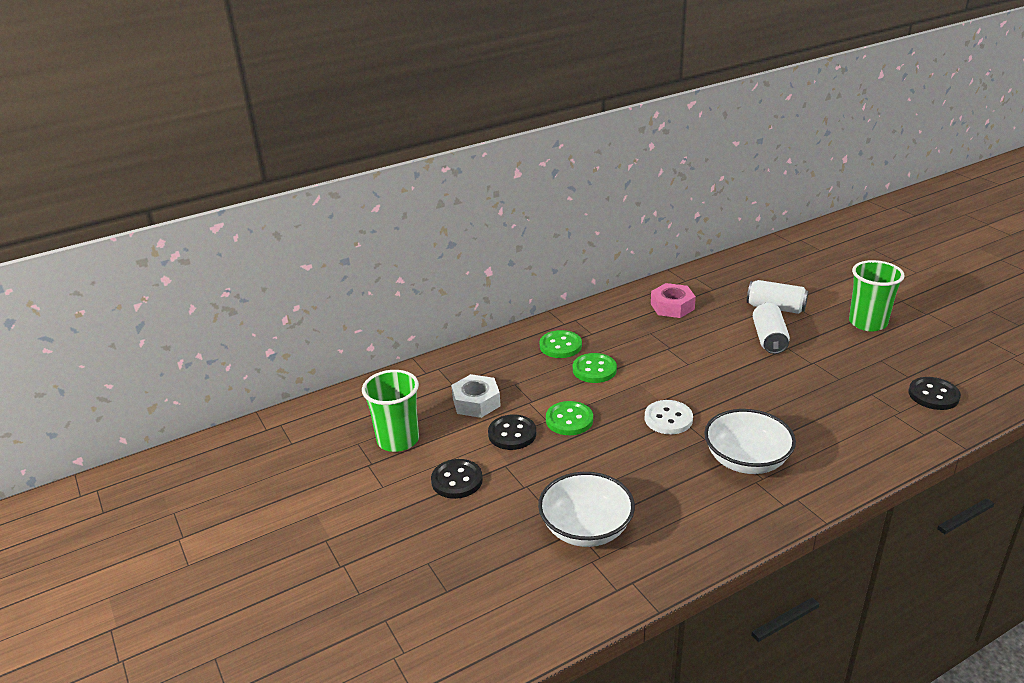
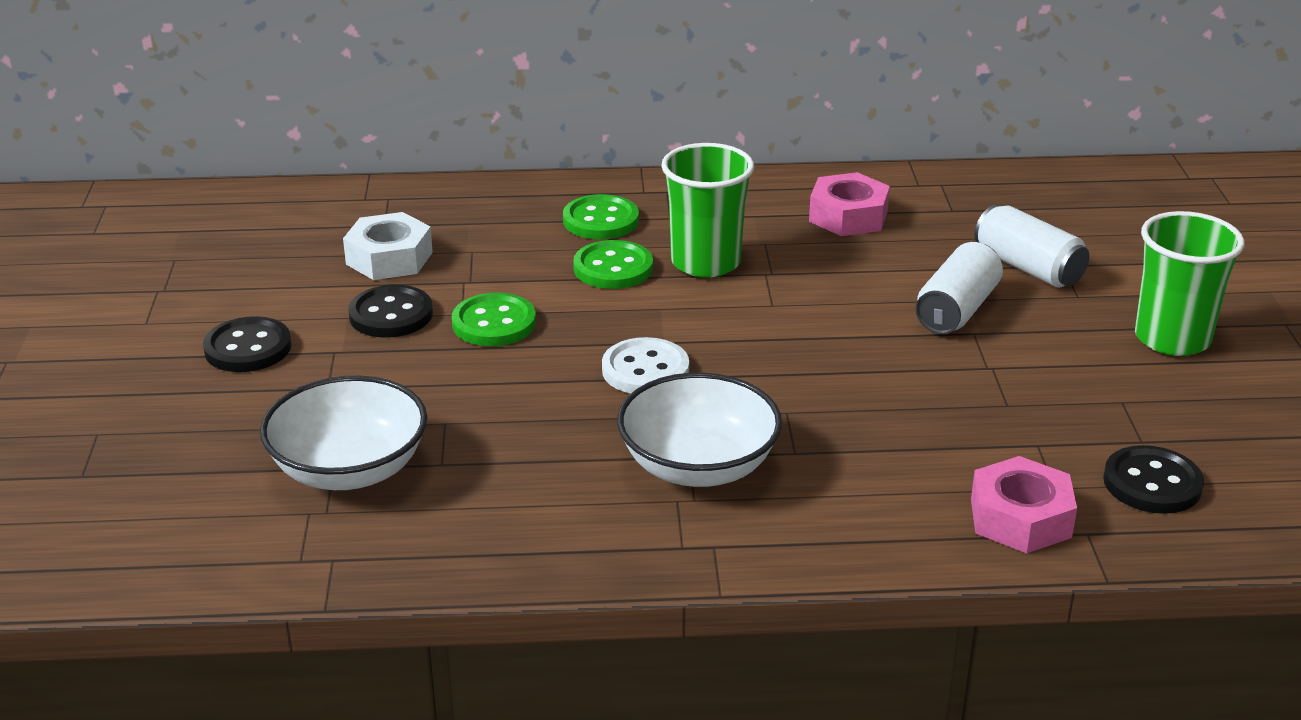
camera: 25 degrees right, 0 degrees up
green cup [362,370,419,452] -> green cup moved to [661,143,754,278]
none -> pink nut [971,456,1077,553]

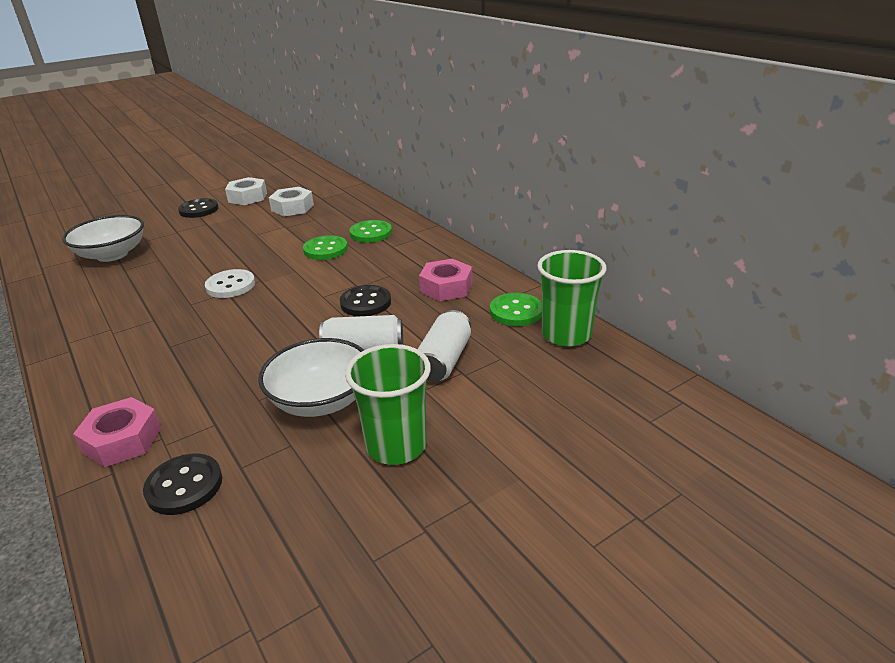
camera: 60 degrees right, 0 degrees up
black button [348,285,433,338] -> black button moved to [340,285,391,316]
green button [452,293,536,346] -> green button moved to [490,293,542,326]
white bowl [617,373,782,487] -> white bowl moved to [258,338,364,417]
green cup [661,143,754,278] -> green cup moved to [537,250,606,347]
none -> white nut [225,177,267,205]

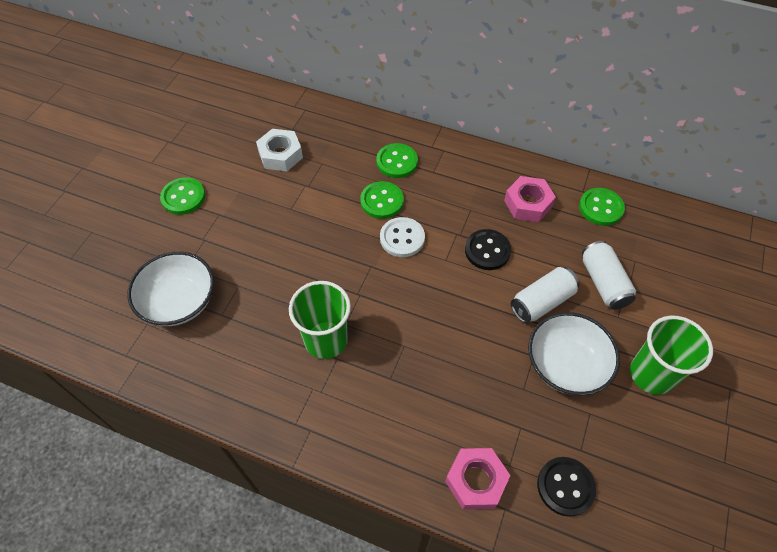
camera: 35 degrees left, 25 degrees up
black button [178,198,219,218] -> green button [160,177,205,215]
white button [205,269,255,298] -> white button moved to [380,217,425,257]
white nut [225,177,267,205] -> none
green cup [537,250,606,347] -> green cup moved to [289,281,351,359]

